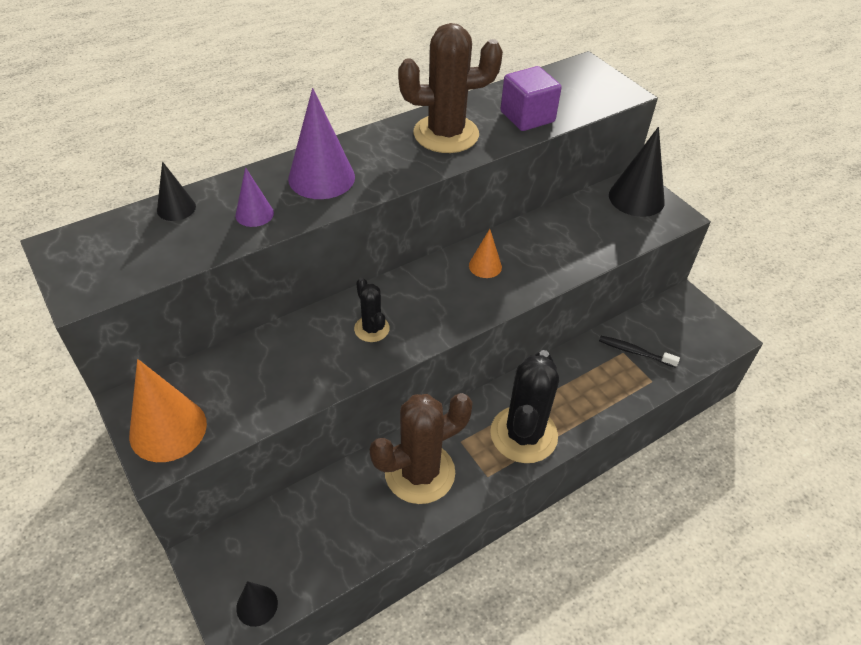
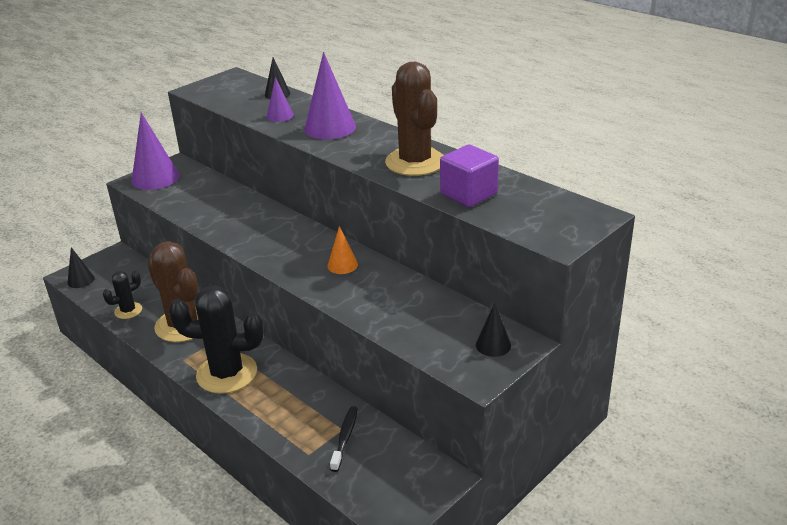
camera: 80 degrees right, 15 degrees down
orange cone [129,359,207,462] -> purple cone [132,113,179,190]
black cactus [354,278,390,342] -> black cactus moved to [103,271,142,319]
black cone [609,127,665,217] -> black cone [476,303,511,357], size x0.54

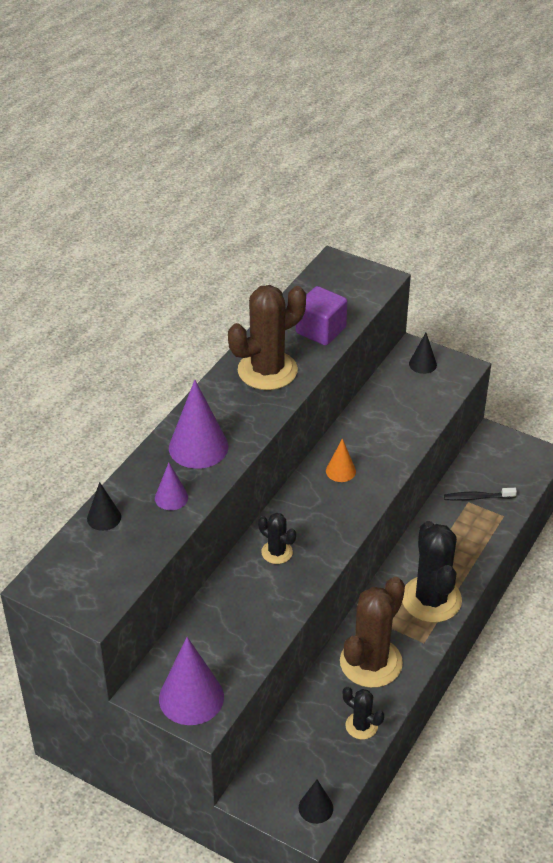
camera: 105 degrees left, 10 degrees up
none -> black cactus [258,513,296,564]

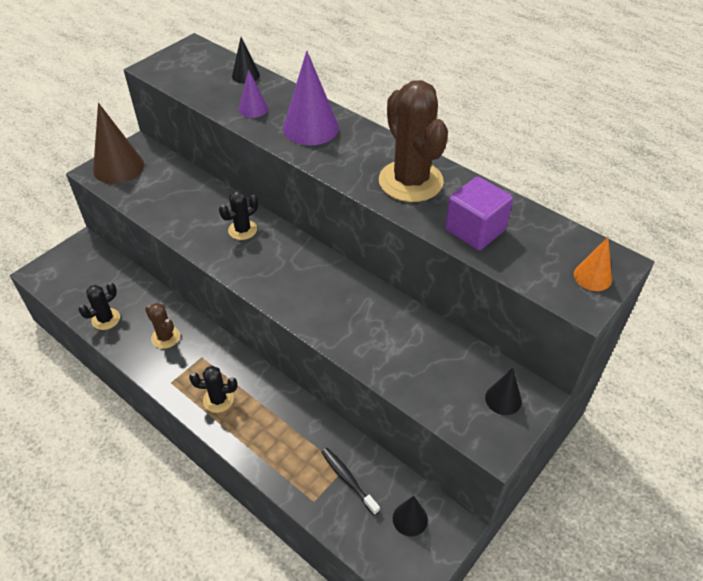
camera: 100 degrees right, 5 degrees up
purple cone [159,637,224,725] -> brown cone [93,103,144,184]
black cone [299,780,333,824] -> black cone moved to [393,496,428,536]
orange cone [326,438,356,482] -> orange cone moved to [574,237,612,291]
brown cactus [340,577,405,688] -> brown cactus [145,303,180,349], size x0.50
black cactus [402,521,462,623] -> black cactus [189,366,237,413], size x0.50
black toothbrush [444,488,517,501] -> black toothbrush turned 45 degrees counterclockwise [321,448,380,515]

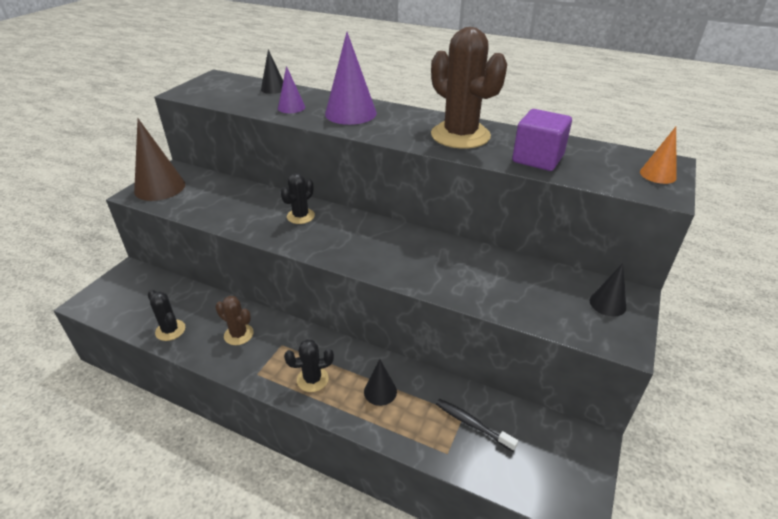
camera: 15 degrees left, 10 degrees down
black cactus [78,282,120,330] -> black cactus turned 75 degrees counterclockwise [148,290,185,341]
black cone [393,496,428,536] -> black cone moved to [364,359,397,406]

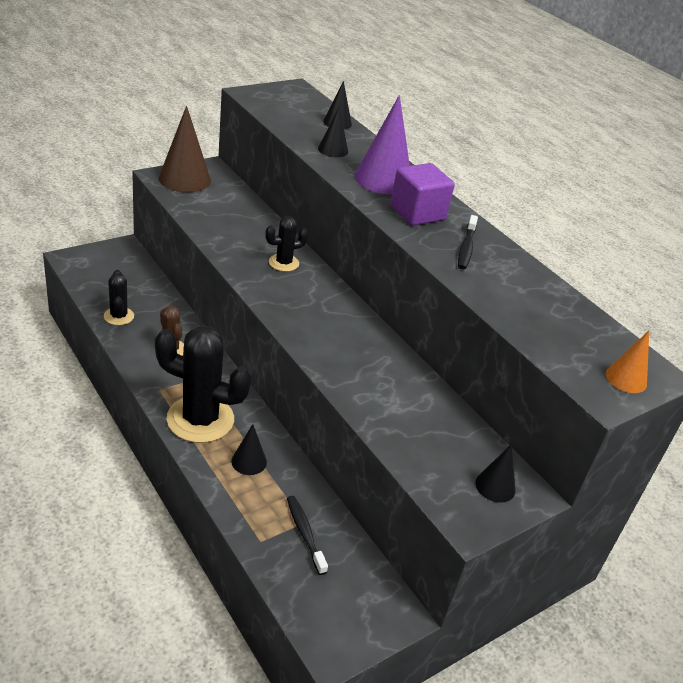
camera: 25 degrees right, 0 degrees up
purple cone [278,66,305,113] -> black cone [318,107,348,157]
black cactus [284,339,334,392] -> black cactus [155,326,252,443], size x2.01
brown cactus [431,27,507,149] -> black toothbrush [458,215,478,269]
purple cube [512,109,572,171] -> purple cube moved to [390,163,455,226]

